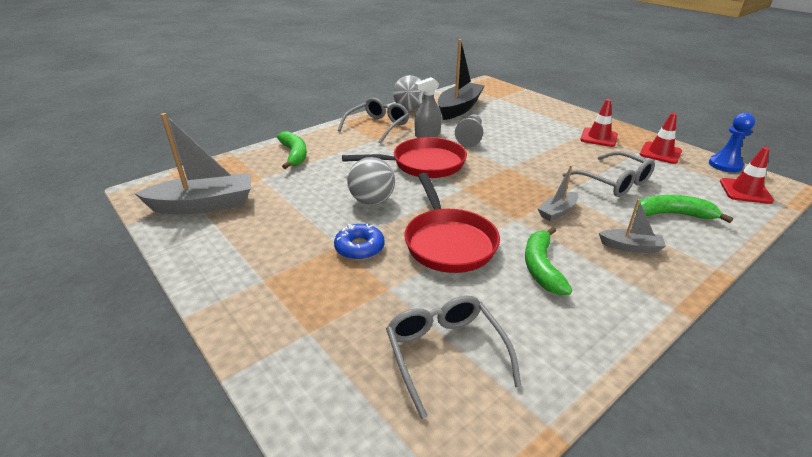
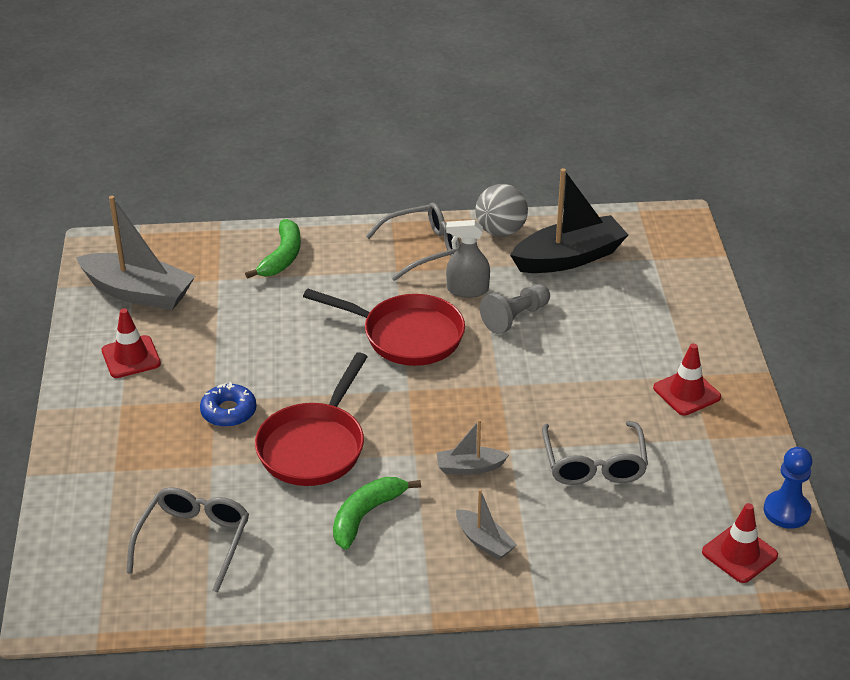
camera: 35 degrees right, 5 degrees up
grey ball [347,157,395,205] -> none
green banana [636,195,733,223] -> none
red traffic cone [640,113,682,164] -> red traffic cone moved to [102,308,161,378]

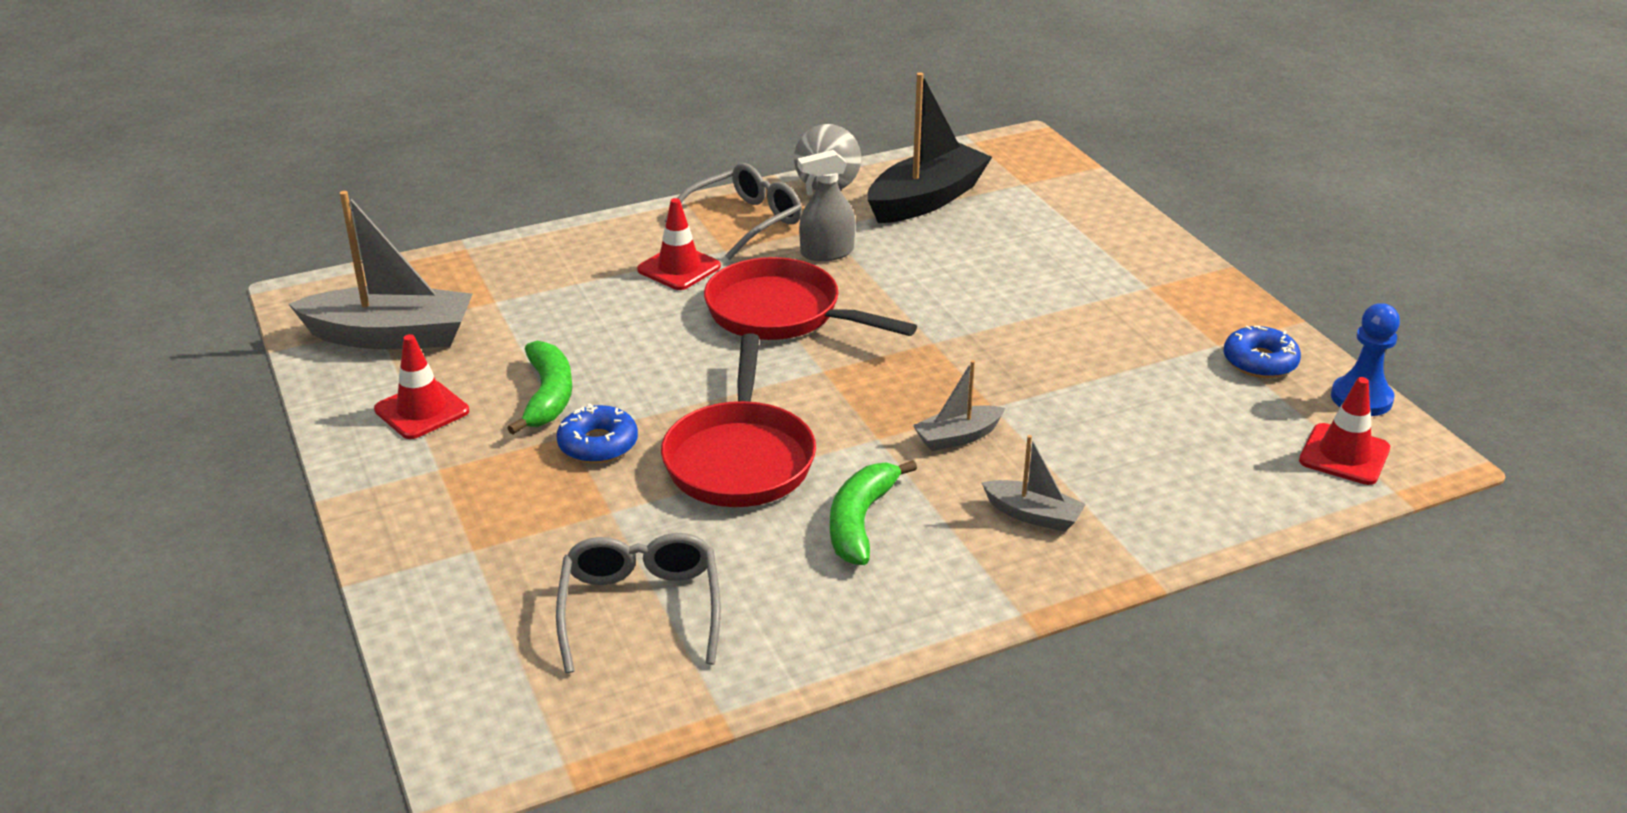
camera: 20 degrees left, 5 degrees down
green banana [245,219,301,279] -> green banana moved to [508,341,572,435]
red pan [303,289,465,366] -> red pan turned 150 degrees counterclockwise [704,257,917,340]
grey pawn [480,284,550,334] -> none
grey glasses [542,421,648,485] -> none
red traffic cone [653,343,721,416] -> red traffic cone moved to [637,198,721,290]
none -> blue donut [1224,326,1301,378]

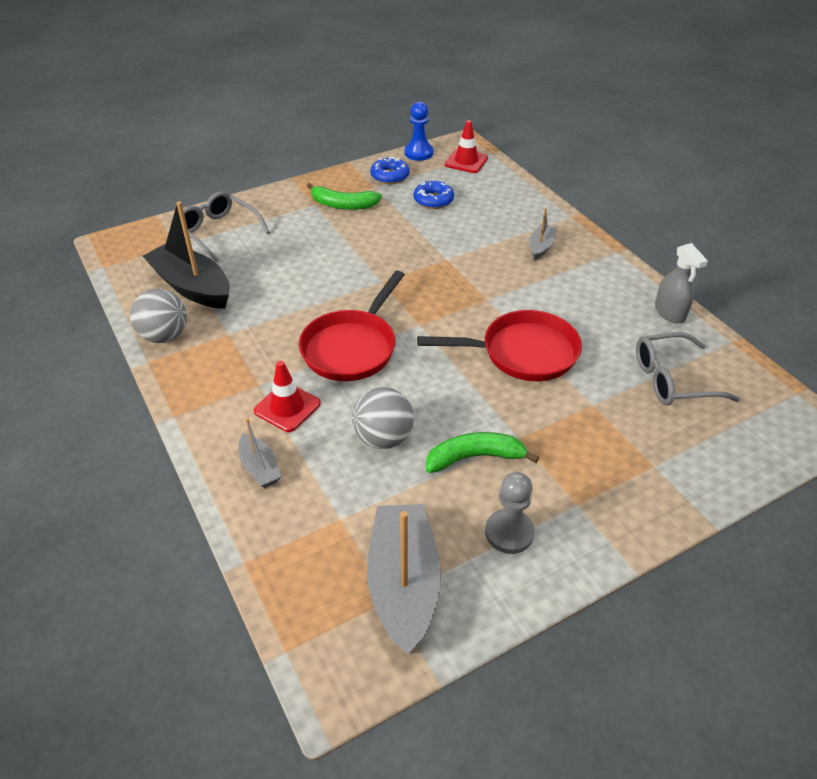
camera: 95 degrees left, 10 degrees up
red traffic cone [374,334,469,439] -> grey pawn [485,472,535,554]
blue donut [557,404,638,463] -> blue donut moved to [413,181,454,209]
grey glasses [664,163,802,260] -> grey glasses moved to [183,191,270,262]
grey spray bottle [797,150,855,261] -> grey spray bottle moved to [655,243,708,324]
green banana [830,460,917,565] -> green banana moved to [307,183,382,210]
grey boat [913,360,1005,451] -> grey boat moved to [239,418,281,488]
none -> grey ball [352,387,414,449]

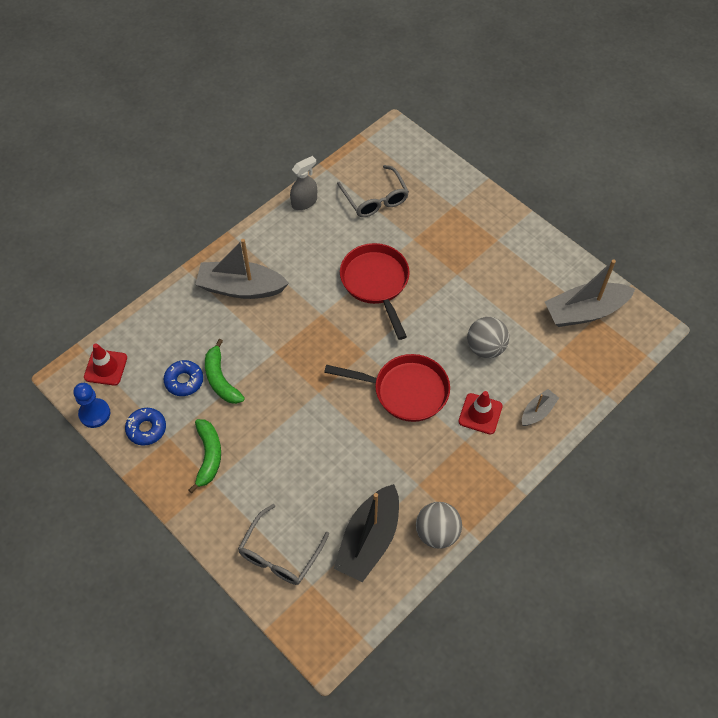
camera: 105 degrees left, 15 degrees up
green banana [426,432,539,473] -> green banana moved to [205,339,245,404]
grey pawn [485,472,535,554] -> none
grey boat [529,208,556,260] -> grey boat [195,239,289,299], size x1.99

